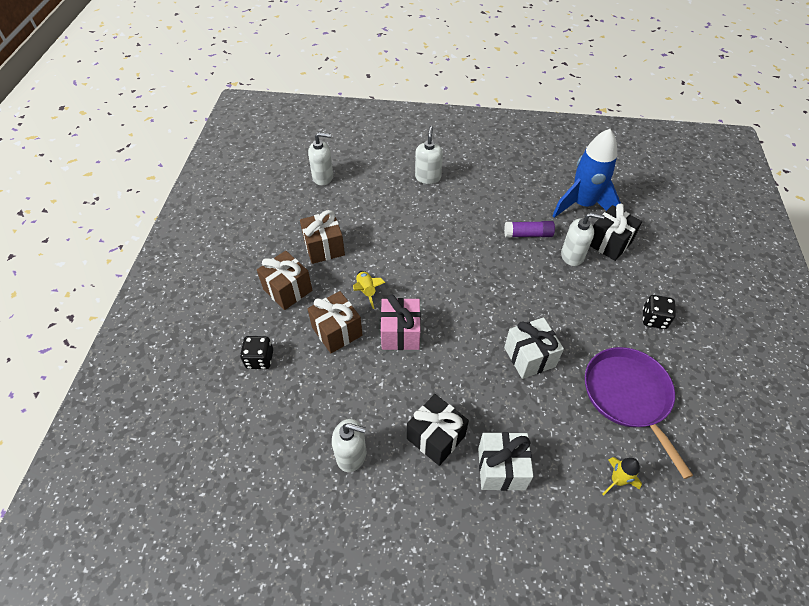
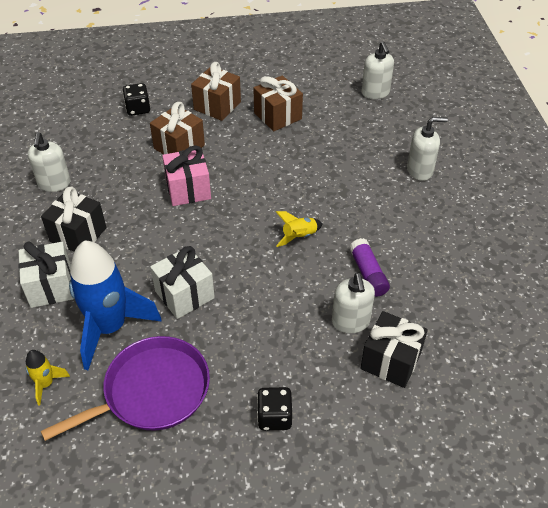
camera: 75 degrees right, 5 degrees down
yellow rocket [353,271,386,309] -> yellow rocket moved to [276,211,322,247]
blue rocket [552,129,621,218] -> blue rocket moved to [69,240,162,370]

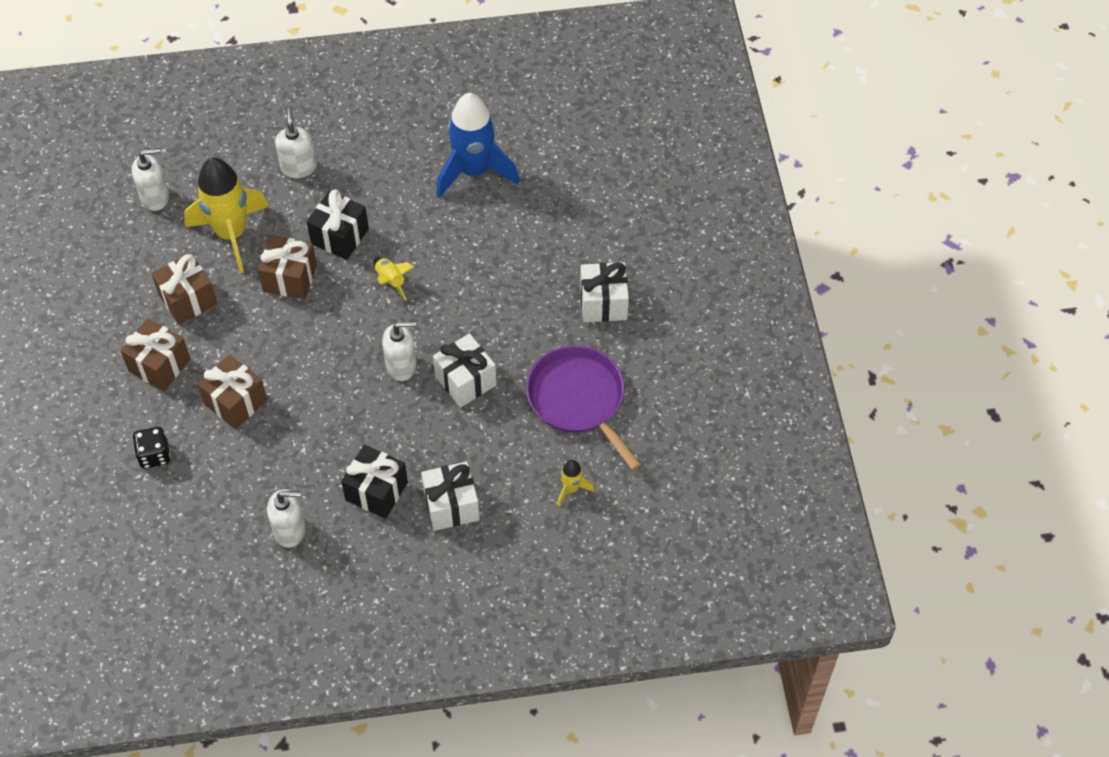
camera: 90 degrees left, 10 degrees up
blue rocket [69,240,162,370] -> blue rocket moved to [437,93,519,198]
pink gift [162,146,211,206] -> none
black dice [257,387,292,431] -> white gift [580,262,629,322]
white soap dispenser [332,273,375,333] -> white soap dispenser moved to [382,321,417,381]
purple glue stick [349,238,390,297] -> none
black gift [361,311,428,388] -> black gift moved to [307,189,369,260]
none -> yellow rocket [184,157,269,273]
none -> brown gift [258,235,317,300]

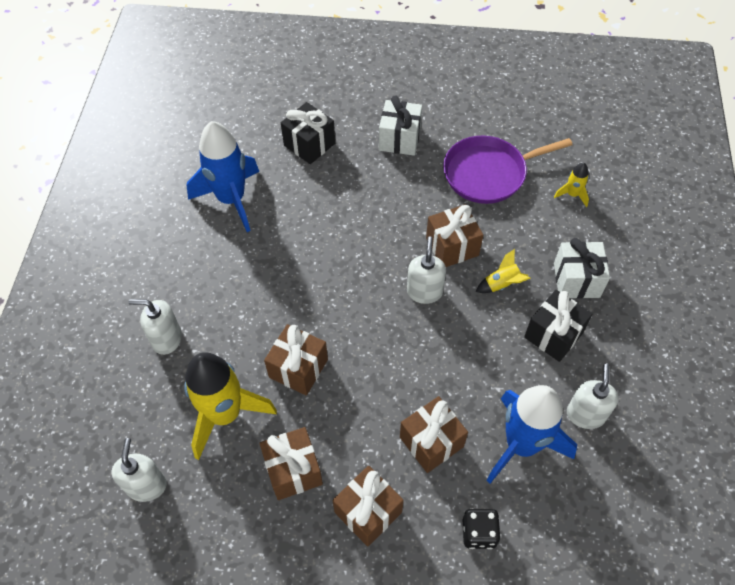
camera: 75 degrees left, 0 degrees up
black gift [307,189,369,260] -> black gift moved to [281,102,335,164]
yellow rocket [374,257,414,301] -> yellow rocket moved to [476,249,531,293]
white gift [433,334,497,407] -> brown gift [426,204,483,267]
none -> blue rocket [486,385,577,483]

